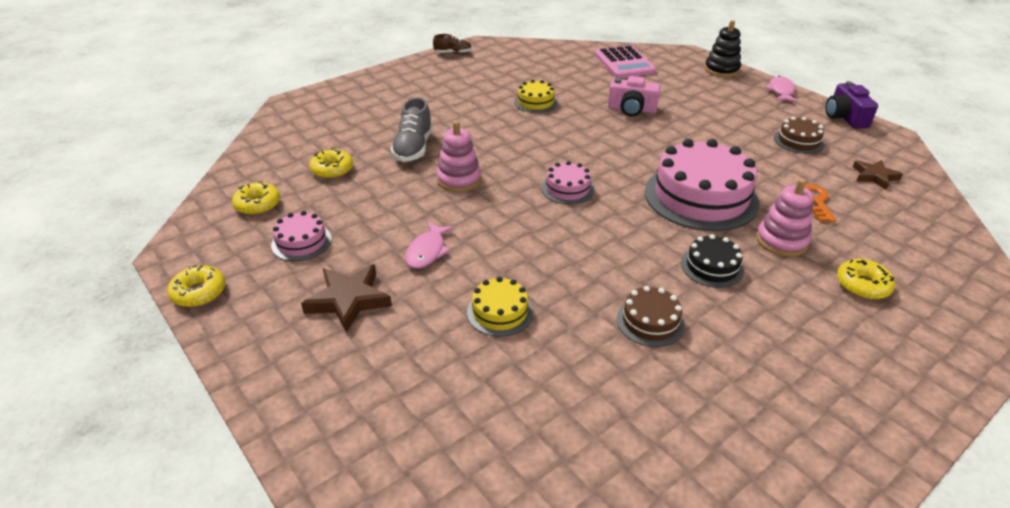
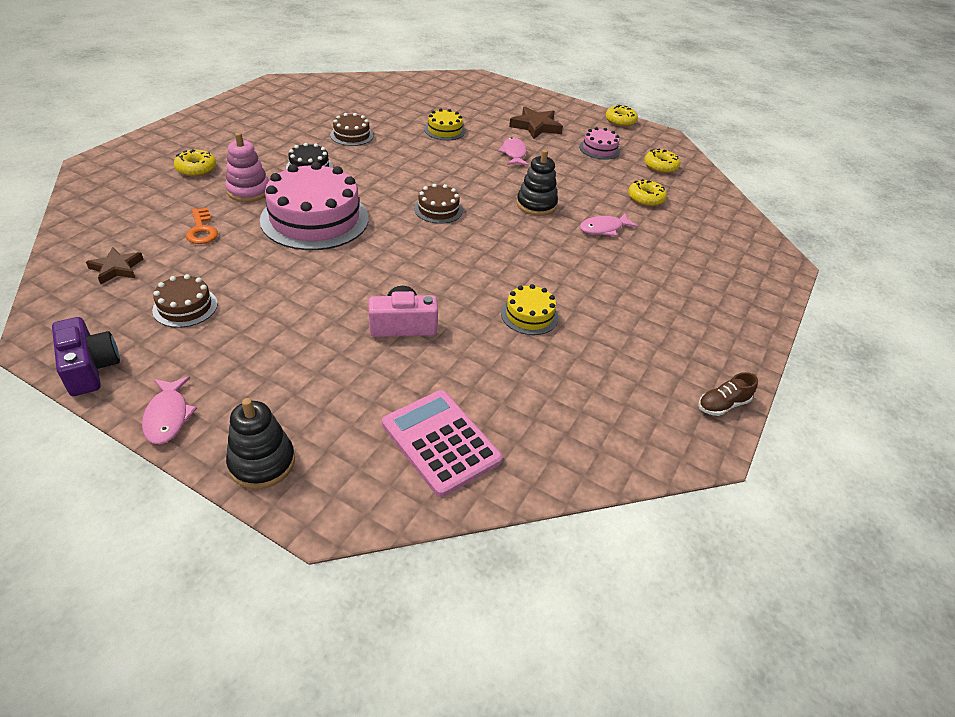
camera: 155 degrees right, 5 degrees up
grey shoe [391,97,433,162] -> pink fish [580,214,638,236]
pink stacking toy [436,121,481,192] -> black stacking toy [516,149,558,216]
pink cake [541,161,594,205] -> brown cake [414,184,463,224]

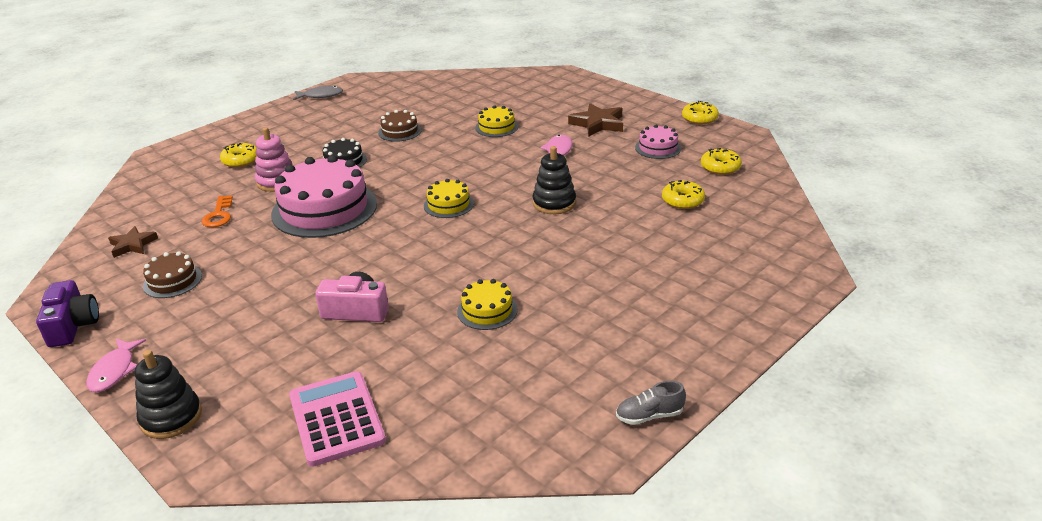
camera: 20 degrees right, 10 degrees down
brown cake [414,184,463,224] -> yellow cake [424,179,474,218]
pink fish [580,214,638,236] -> none
brown shoe [698,372,758,416] -> grey shoe [616,381,686,425]
none -> grey fish [293,86,343,100]

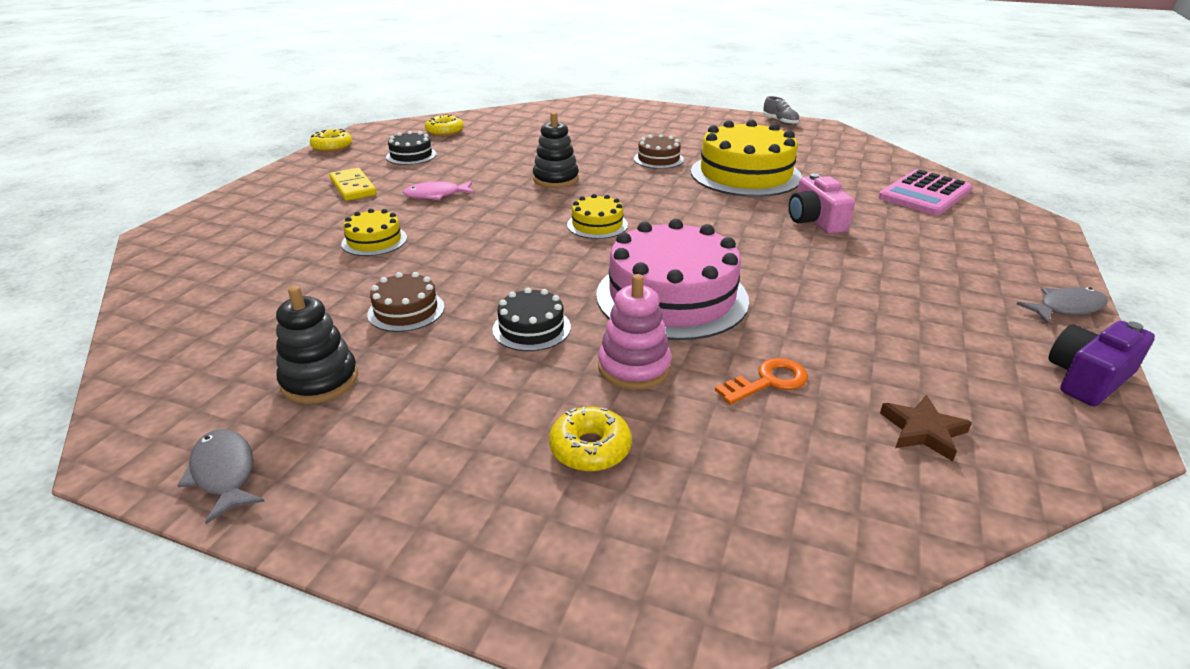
camera: 115 degrees left, 0 degrees up
pink fish [86,339,146,392] -> grey fish [1017,287,1108,323]
black stacking toy [134,350,202,439] -> black stacking toy moved to [276,286,358,404]
brown cake [143,251,202,298] -> brown cake moved to [634,134,684,169]
yellow cake [457,279,518,330] -> yellow cake [691,119,802,197], size x2.08
brown star [568,103,623,136] -> yellow domino [330,168,377,201]
pink cake [635,125,681,159] -> black cake [386,131,437,165]
yellow donut [662,180,705,209] -> none

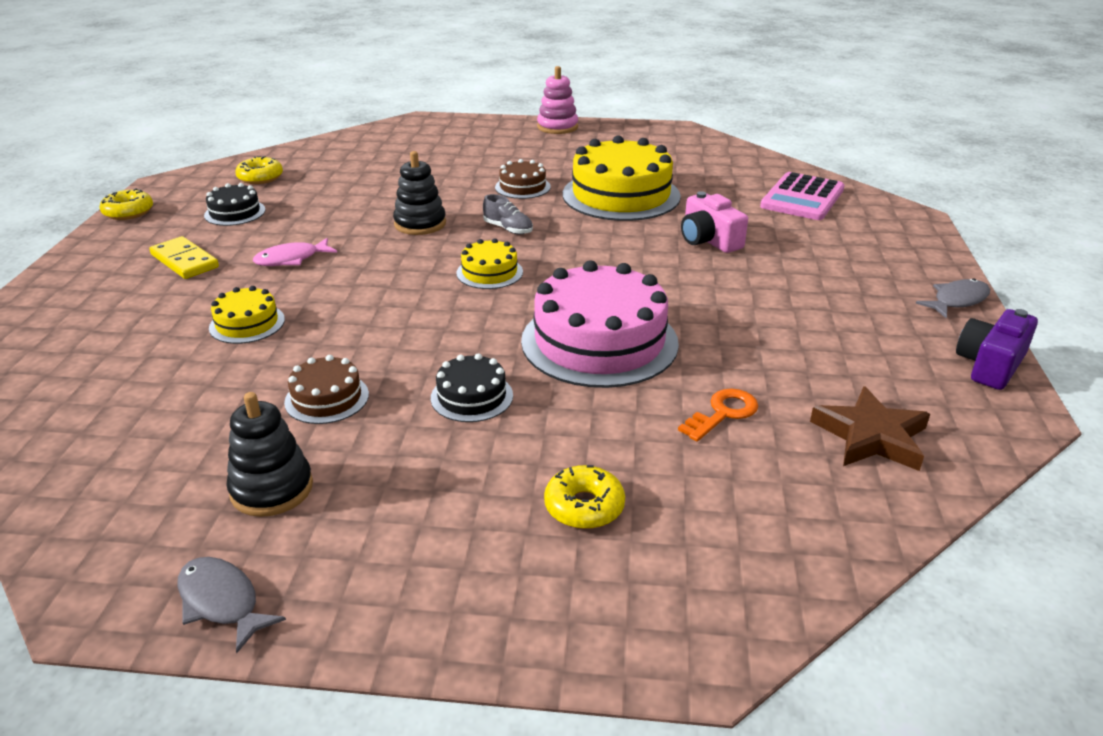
camera: 15 degrees left, 0 degrees up
pink stacking toy [598,274,671,390] -> pink stacking toy moved to [537,66,578,134]
grey shoe [763,96,799,125] -> grey shoe moved to [483,194,533,234]
brown star [880,395,972,461] -> brown star [810,386,930,471], size x1.50

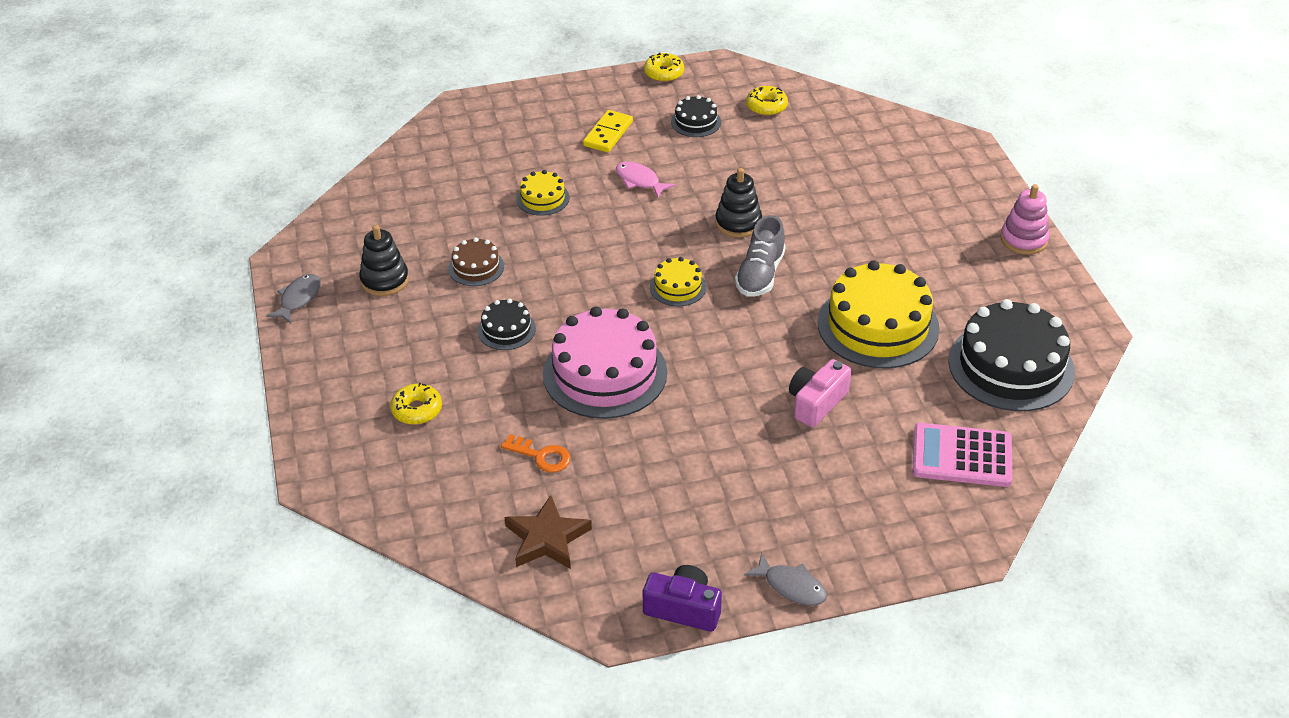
camera: 70 degrees right, 10 degrees up
grey shoe [483,194,533,234] -> grey shoe [735,215,785,297], size x1.64
brown cake [495,159,551,199] -> none
none -> black cake [948,299,1075,411]

